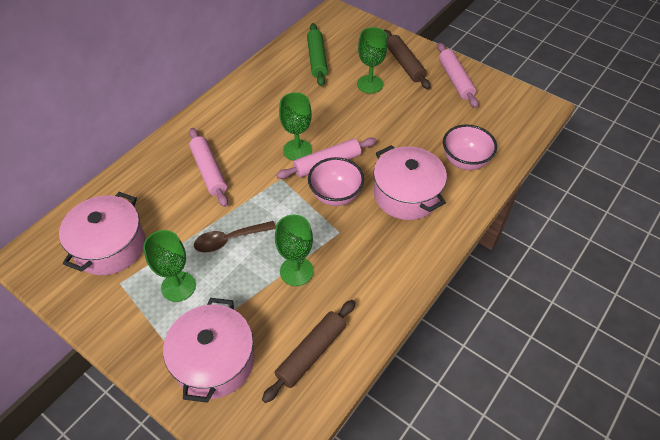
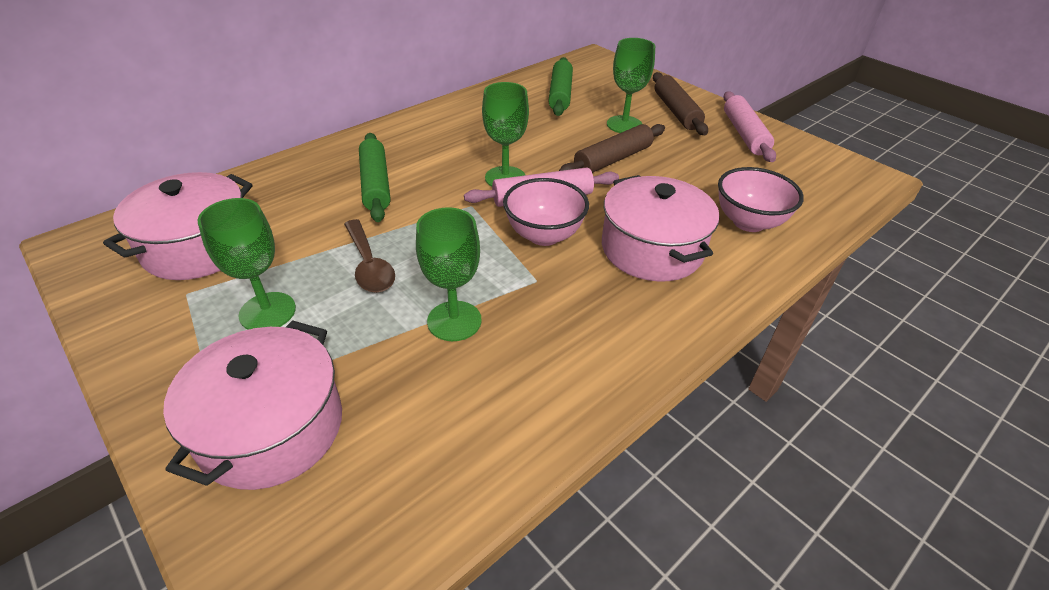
camera: 10 degrees right, 10 degrees down
pink rolling pin [189,128,228,207] -> green rolling pin [359,133,391,222]
brown spoon [194,221,276,253] -> brown spoon turned 105 degrees counterclockwise [344,219,395,293]
brown rolling pin [262,300,356,403] -> brown rolling pin moved to [559,124,665,173]

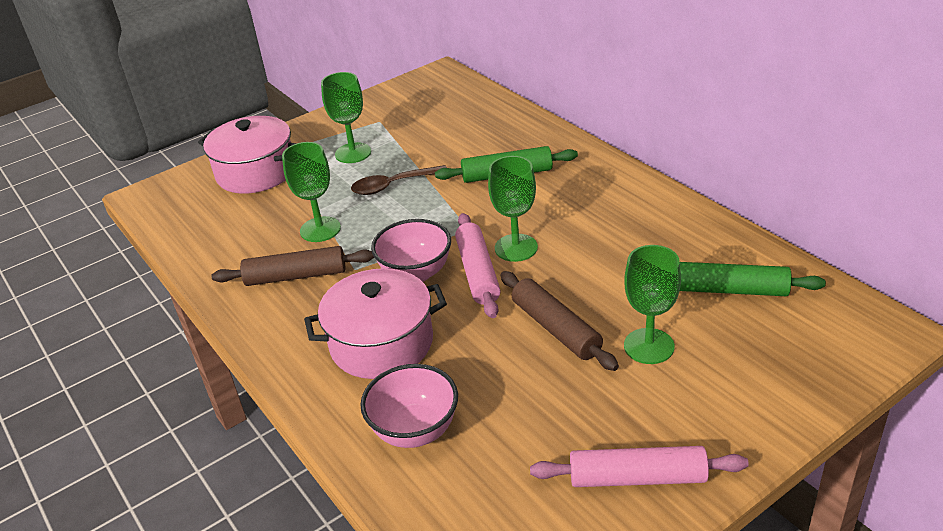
camera: 100 degrees right, 5 degrees down
pink pot [103,172,253,280] -> none
brown rolling pin [653,72,708,135] -> brown rolling pin moved to [212,246,374,286]

